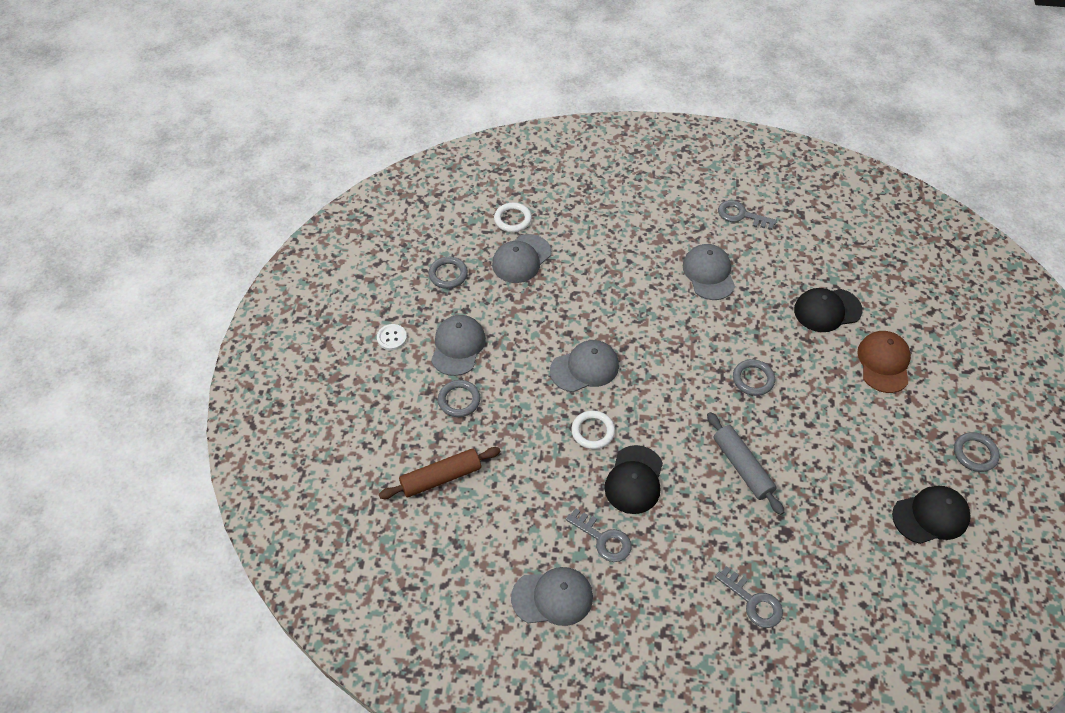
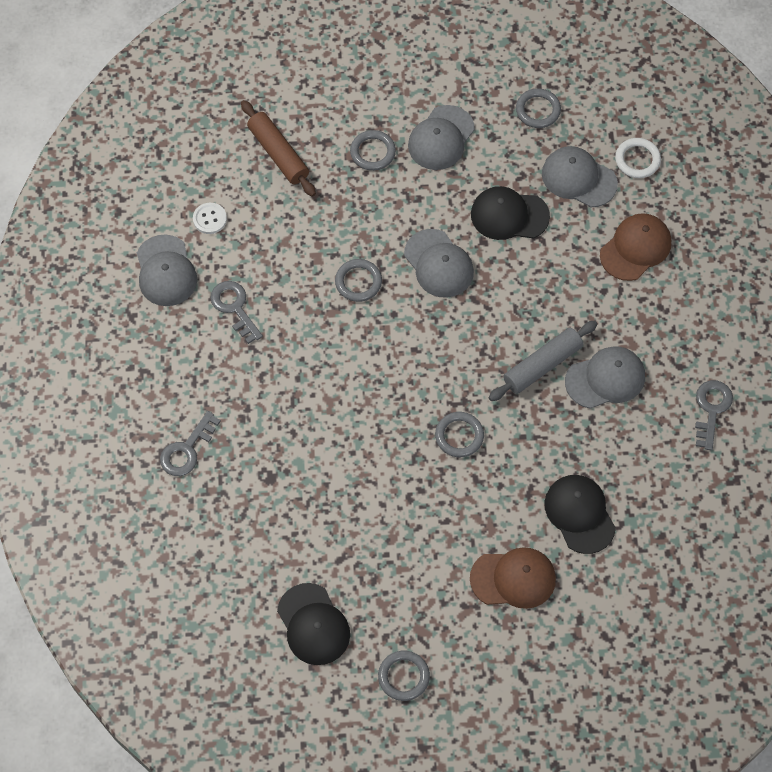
camera: 80 degrees right, 10 degrees up
white button [377,324,407,350] -> white button moved to [193,203,227,234]
grey cap [431,315,486,376] -> grey cap turned 120 degrees clockwise [408,105,475,170]
grey key [566,508,632,562] -> grey key turned 120 degrees clockwise [210,281,263,344]
white ring [571,410,615,449] -> grey ring [335,259,382,302]
black cap [604,445,663,514] -> black cap moved to [471,186,550,240]
grey rolling pin [707,412,784,515] -> grey rolling pin moved to [488,320,598,401]
none -> brown cap [600,213,671,281]

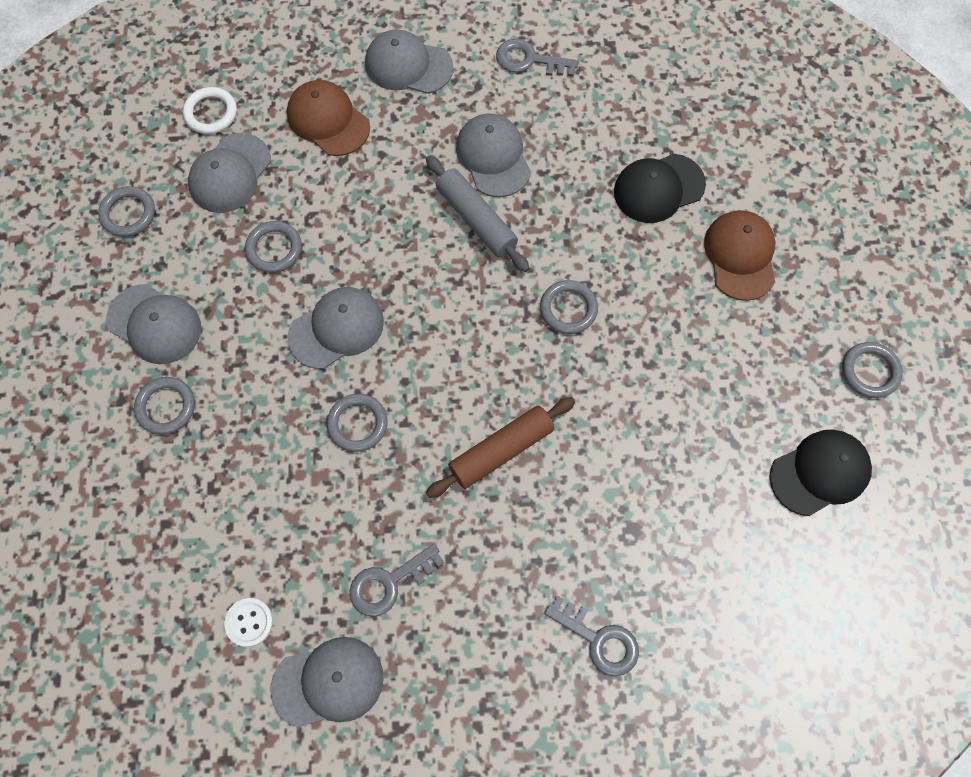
camera: 90 degrees left, 5 degrees up
brown rolling pin [241,100,316,197] -> brown rolling pin moved to [426,397,575,498]
black cap [471,186,550,240] -> grey ring [245,221,302,273]
none -> grey cap [365,29,454,94]

